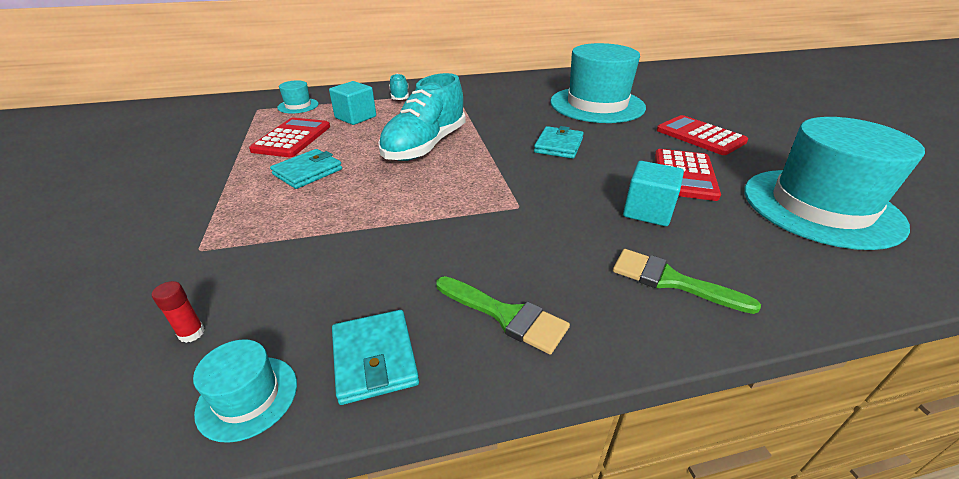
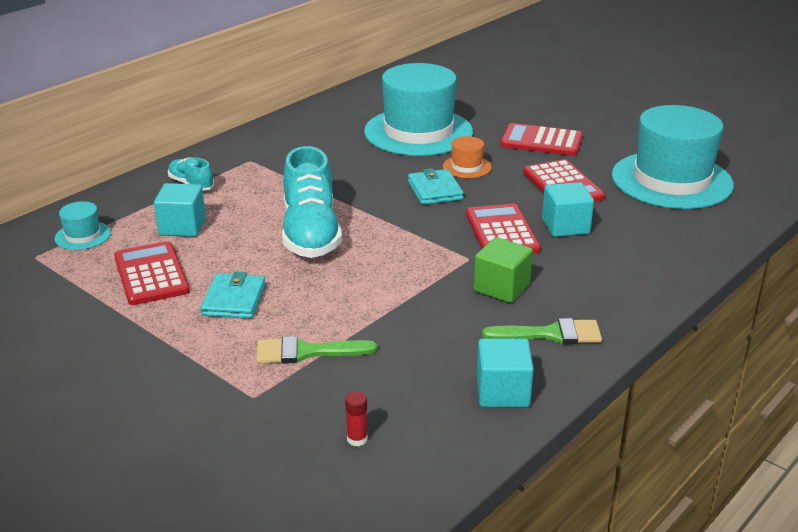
camera: 35 degrees left, 5 degrees down
turquoise hat [193,339,297,443] -> none
turquoise wallet [332,310,419,405] -> turquoise cube [477,339,534,407]
green brush [613,249,761,314] -> green brush moved to [256,336,377,364]
none -> orange hat [443,136,491,178]
none -> red calculator [466,204,541,254]
none -> green cube [473,237,533,303]

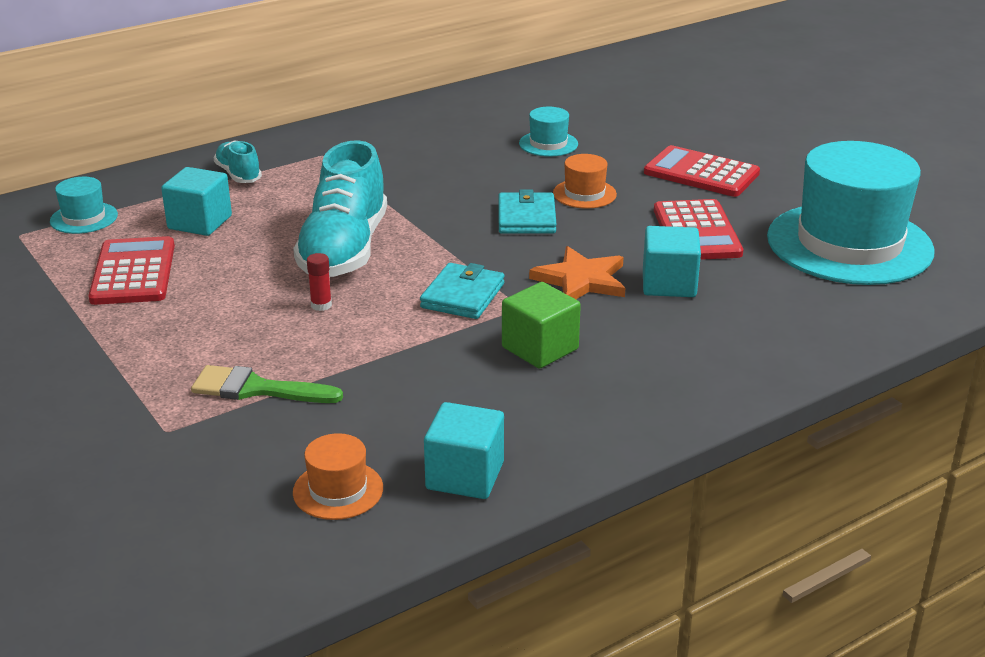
camera: 15 degrees right, 0 degrees up
turquoise wallet [200,271,266,319] -> turquoise wallet moved to [420,263,504,319]
red glue stick [345,392,367,446] -> red glue stick moved to [307,253,332,311]
turquoise hat [364,63,473,156] -> turquoise hat [519,107,578,157], size x0.42
red calculator [466,204,541,254] -> orange star [529,246,625,299]
green brush [482,318,602,344] -> none
none -> orange hat [293,433,383,520]

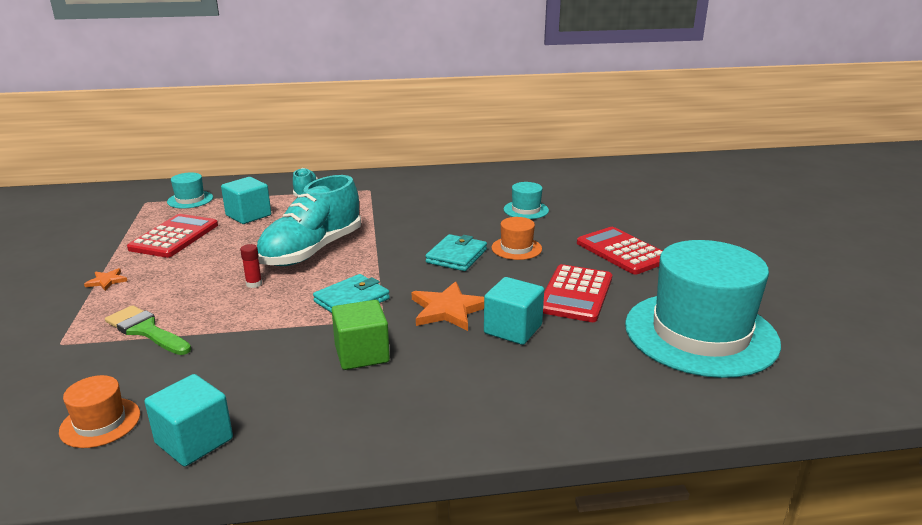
camera: 25 degrees right, 5 degrees down
none -> orange star [84,268,127,291]

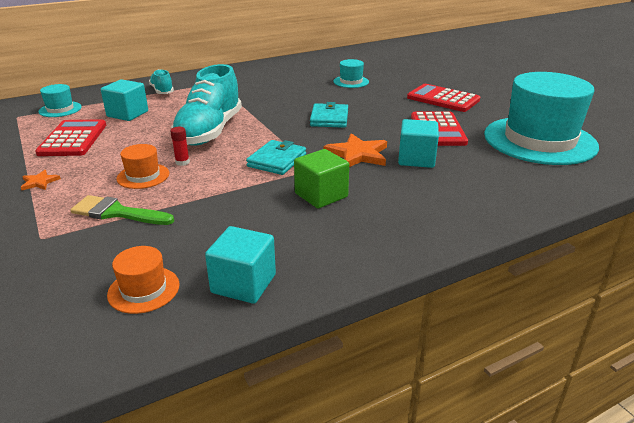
camera: 20 degrees left, 5 degrees up
orange hat [491,217,542,260] -> orange hat moved to [116,144,169,189]

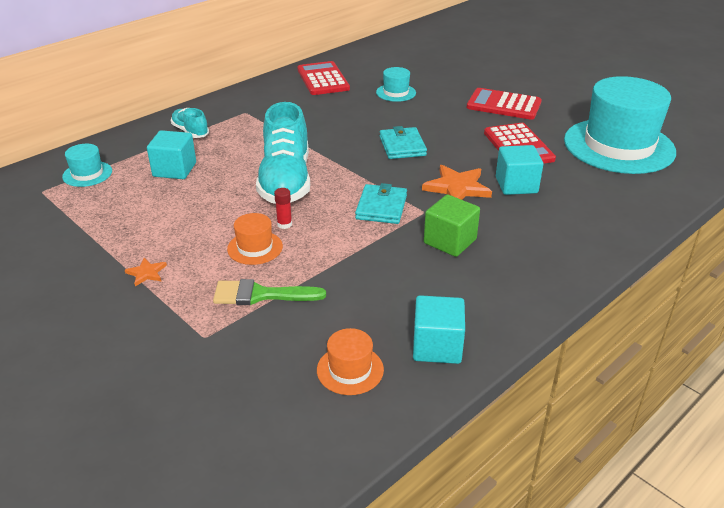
camera: 15 degrees left, 5 degrees up
red calculator [35,119,106,156] -> red calculator moved to [297,61,350,95]

